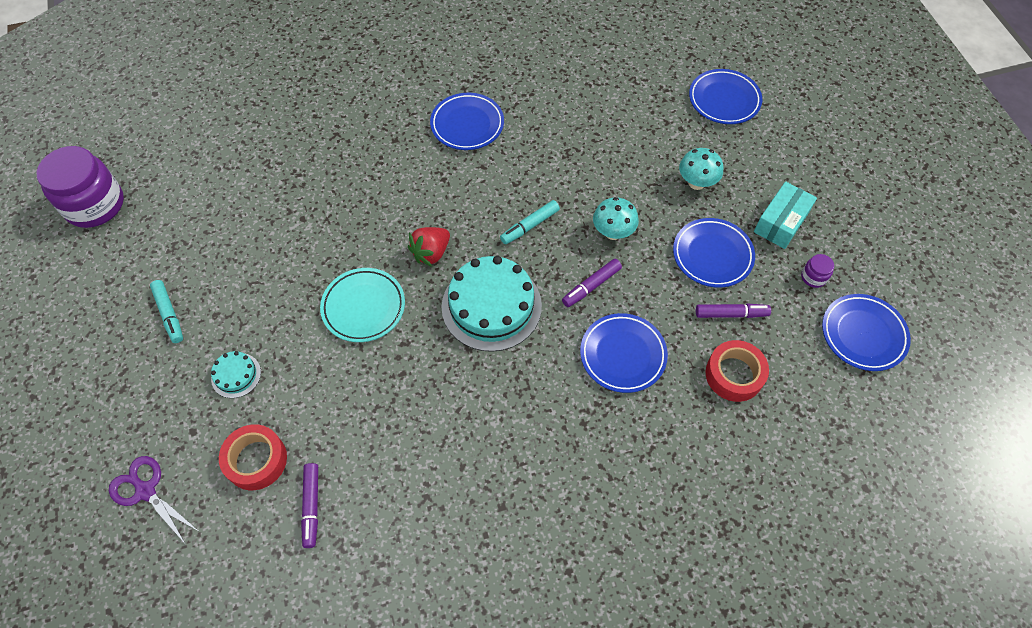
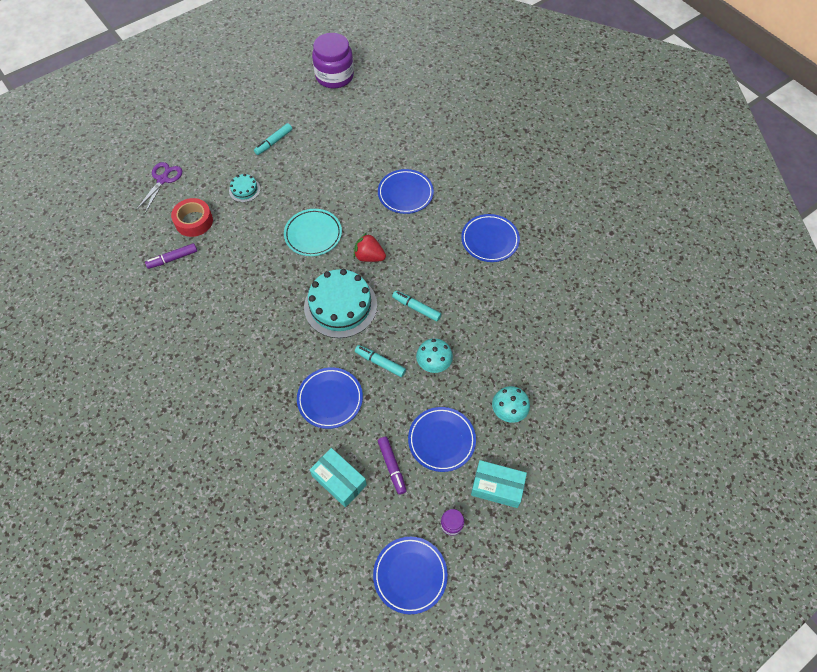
camera: 70 degrees right, 0 degrees up
purple marker [562,259,622,307] -> turquoise marker [355,345,406,377]
blue plate [689,69,762,124] -> blue plate moved to [378,169,434,214]
red tape [706,340,769,402] -> turquoise box [309,448,367,507]

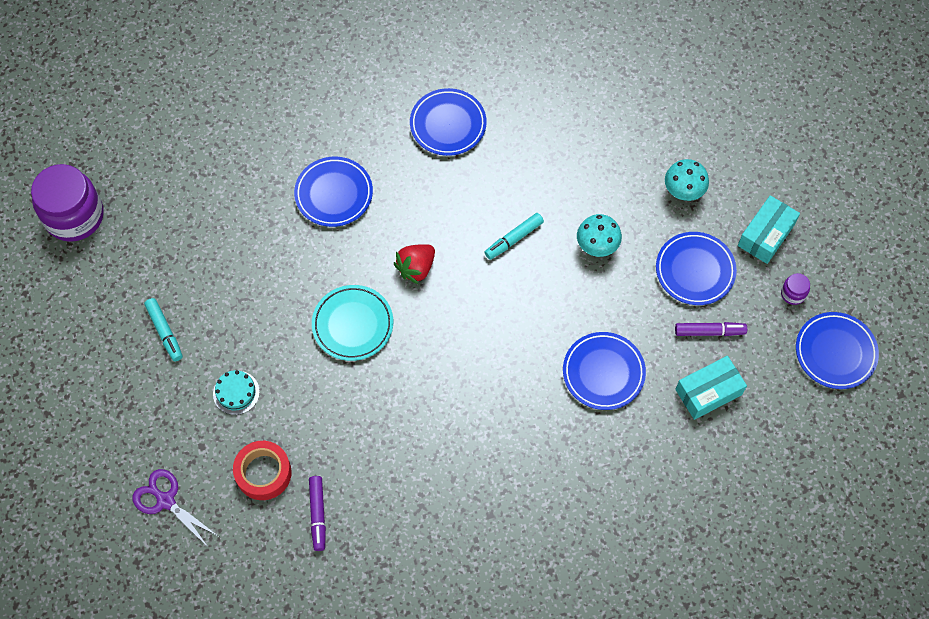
camera: 70 degrees left, 5 degrees up
turquoise cake [304,269,377,338] -> none
turquoise marker [355,345,406,377] -> none

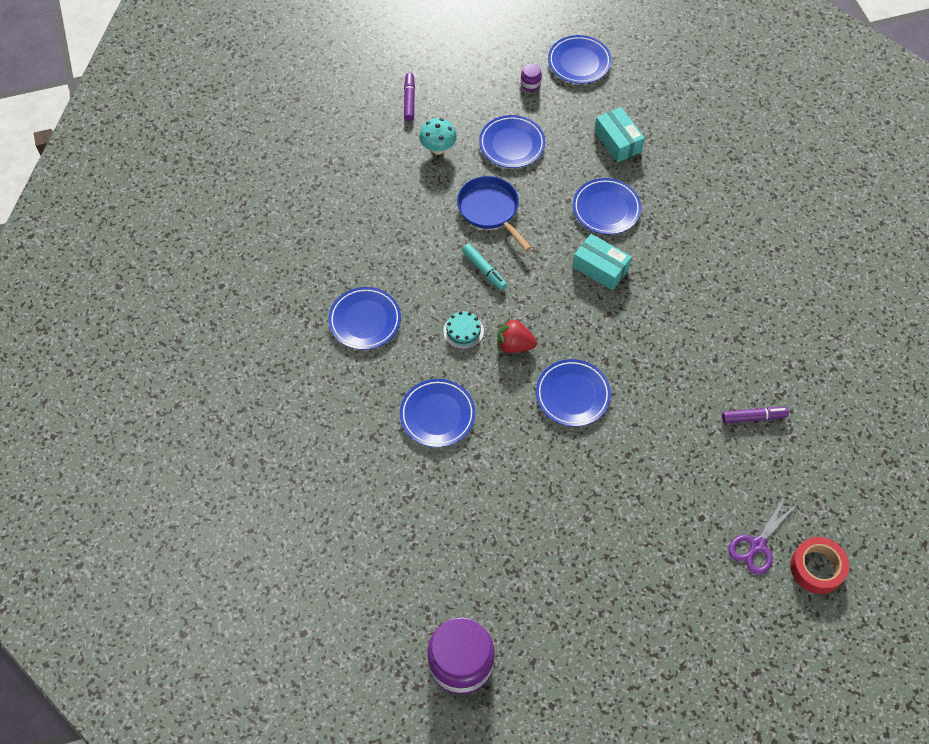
camera: 90 degrees left, 5 degrees down
turquoise marker [144,298,183,361] -> none
turquoise cake [213,370,260,415] -> turquoise cake moved to [443,311,484,349]
red tape [233,441,292,500] -> red tape moved to [790,537,849,594]
turquoise plate [312,285,393,361] -> blue plate [536,359,611,427]
red strawberry [394,244,435,284] -> red strawberry turned 150 degrees clockwise [497,317,537,353]
turquoise mushroom [577,214,622,257] -> blue pan [457,176,531,251]
purple marker [675,322,747,336] -> purple marker moved to [404,73,415,121]
turquoise box [738,195,800,264] -> turquoise box moved to [572,234,632,290]

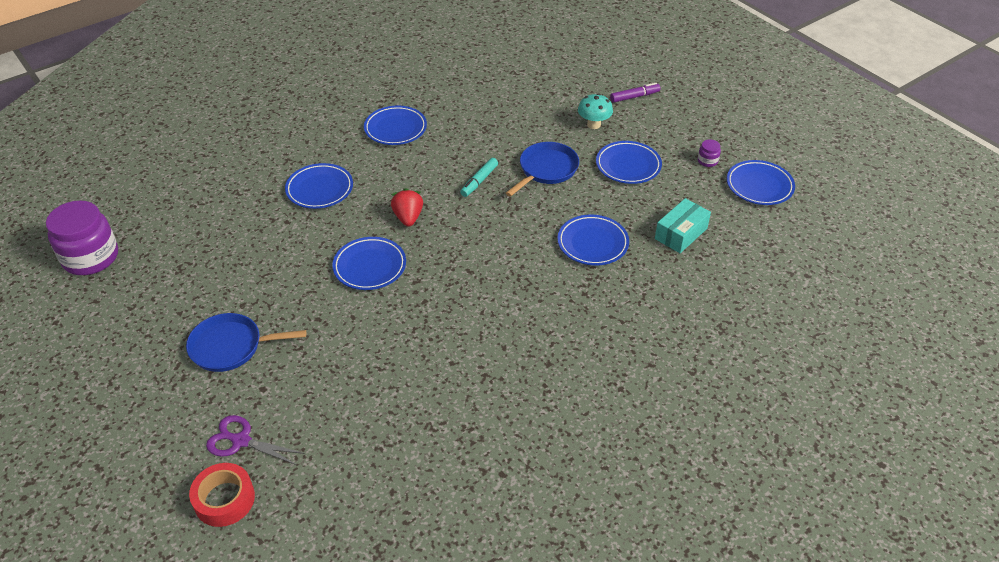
camera: 70 degrees right, 15 degrees down
turquoise cake [443,311,484,349] -> none
turquoise box [572,234,632,290] -> none
purple marker [722,407,789,423] -> none
none -> blue pan [186,313,306,372]

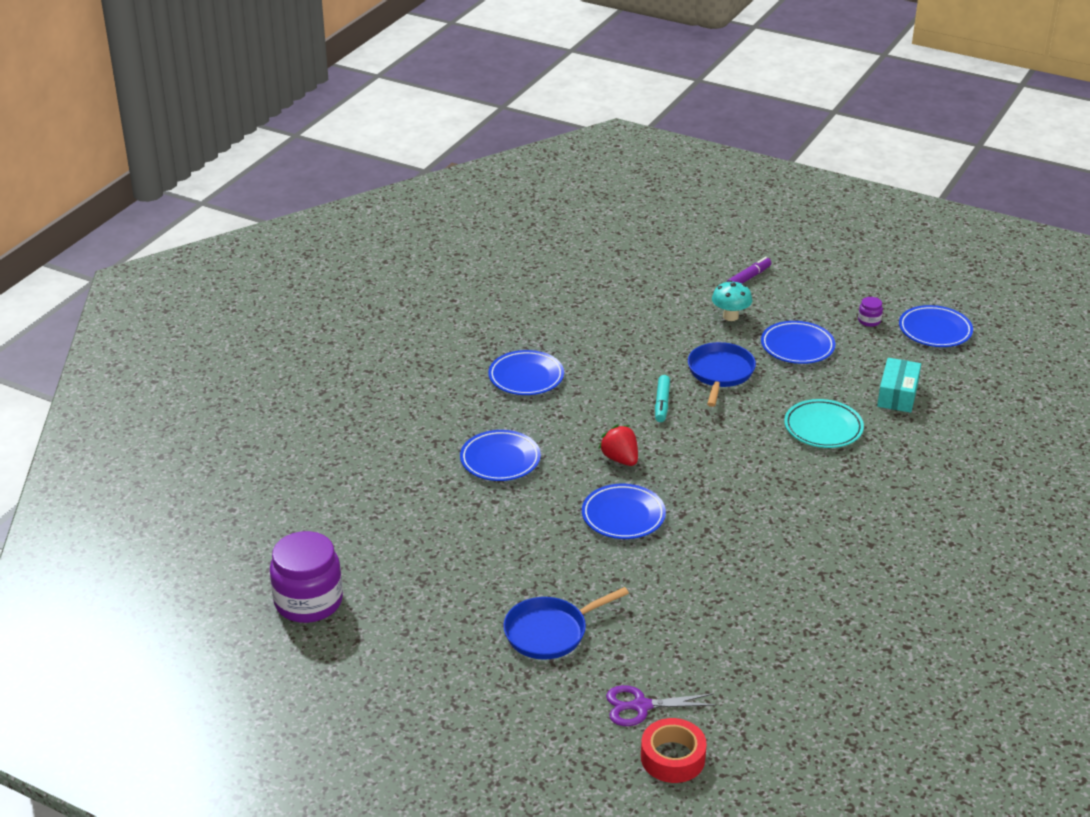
camera: 25 degrees left, 10 degrees down
blue plate [558,215,629,265] -> turquoise plate [784,399,864,448]

